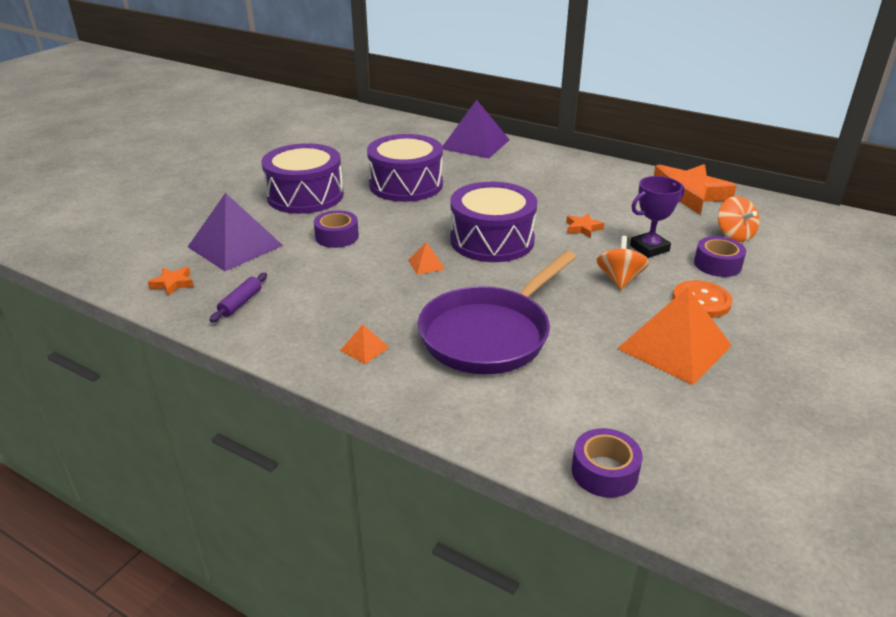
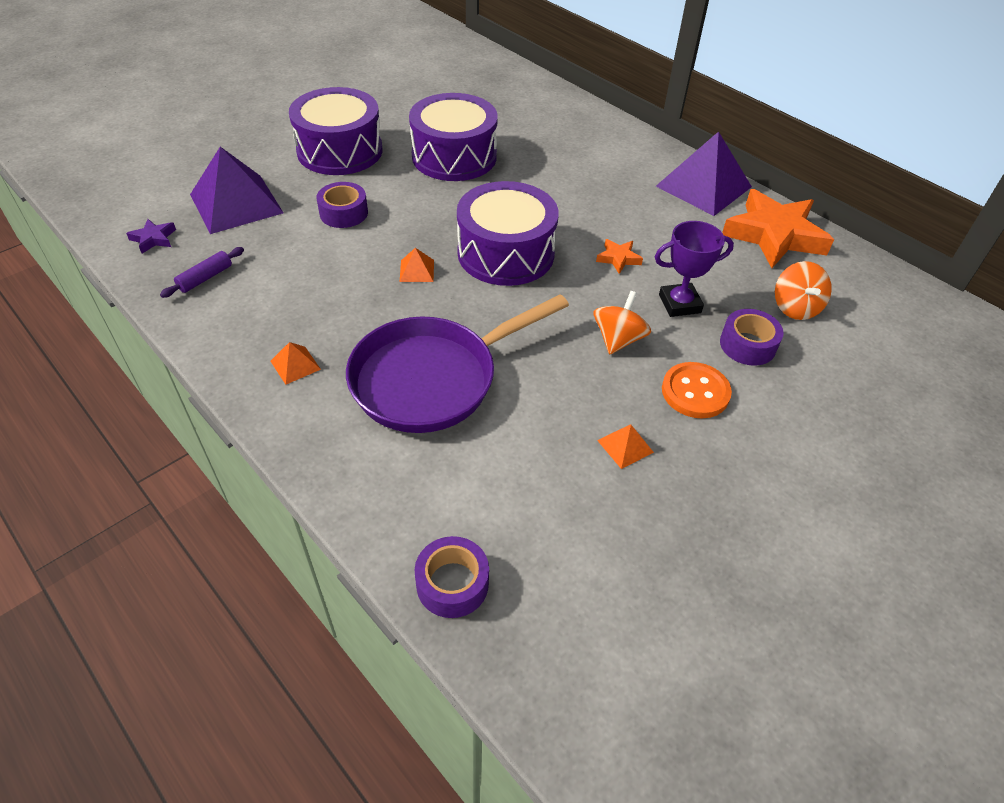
camera: 15 degrees right, 15 degrees up
orange star [148,267,194,296] -> purple star [126,219,176,254]
purple pyramid [442,100,510,158] -> purple pyramid moved to [656,131,752,216]
orange pyramid [617,287,732,385] -> orange pyramid [597,424,654,469], size x0.42

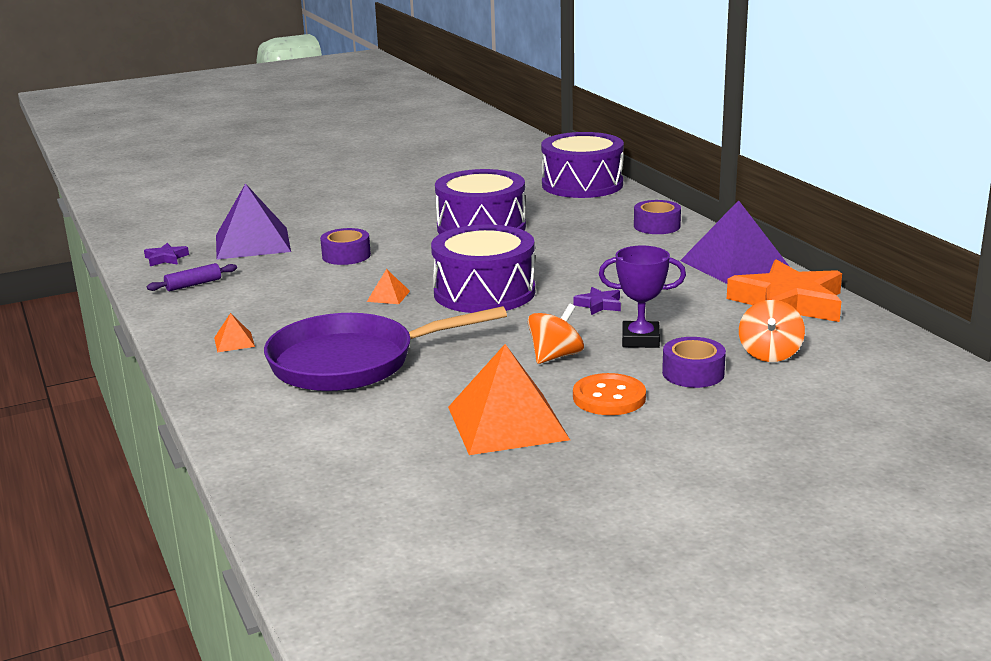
camera: 20 degrees right, 25 degrees down
purple drum [289,87,383,175] -> purple drum moved to [541,132,624,198]
purple tape [415,536,489,618] -> purple tape moved to [634,200,681,234]
orange star [596,239,643,274] -> purple star [573,287,621,315]
orange pyramid [597,424,654,469] -> orange pyramid [448,344,570,455], size x2.37

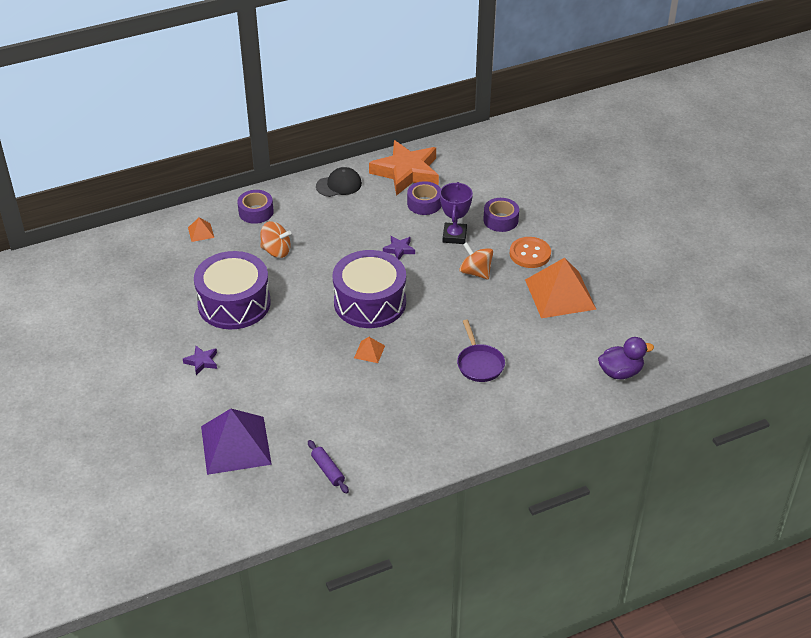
camera: 90 degrees left, 20 degrees up
purple star [144,243,189,266] -> purple star moved to [183,346,217,375]
orange pyramid [214,313,255,352] -> orange pyramid moved to [188,218,214,242]
purple pan [264,306,507,391] -> purple pan [457,319,505,382], size x0.50
purple tape [320,228,371,265] -> purple tape moved to [407,181,441,215]
purple drum [541,132,624,198] -> none
purple pyramid [680,200,790,284] -> black cap [316,167,362,197]
orange spinning top [739,300,805,362] -> orange spinning top moved to [260,221,291,258]
none -> purple duck [598,337,654,379]

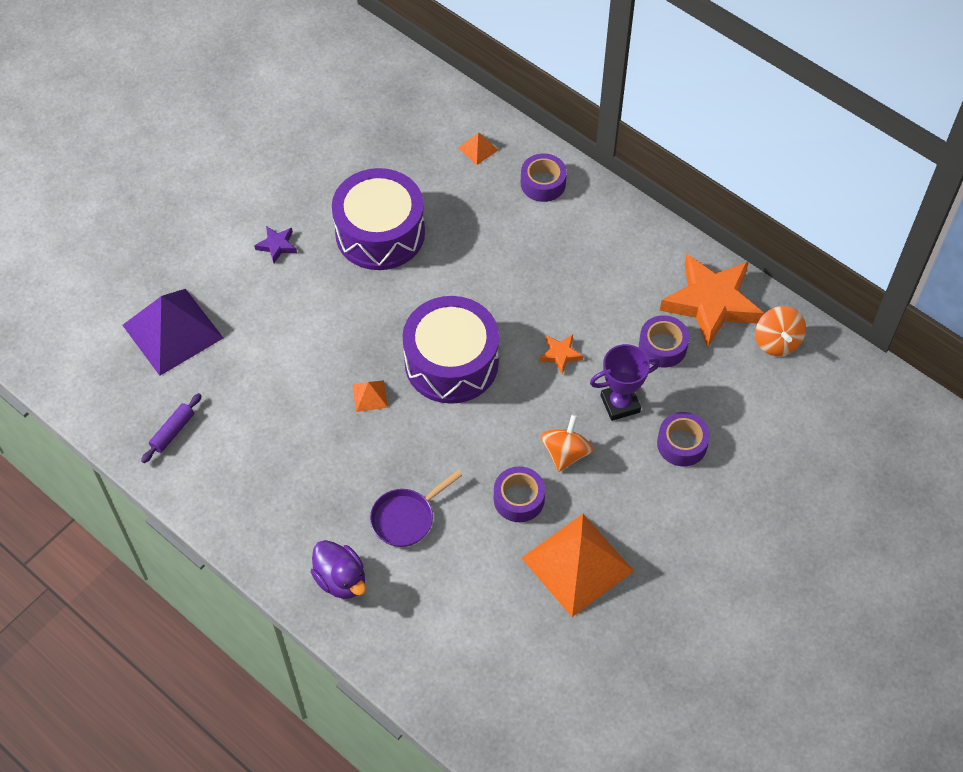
camera: 65 degrees right, 15 degrees up
orange spinning top [260,221,291,258] -> orange spinning top moved to [755,306,806,356]
black cap [316,167,362,197] -> none
purple star [383,236,415,260] -> orange star [539,335,583,374]
orange button [510,237,551,268] -> none
purple duck [598,337,654,379] -> purple duck moved to [311,540,366,599]
none -> purple tape [494,466,545,522]

